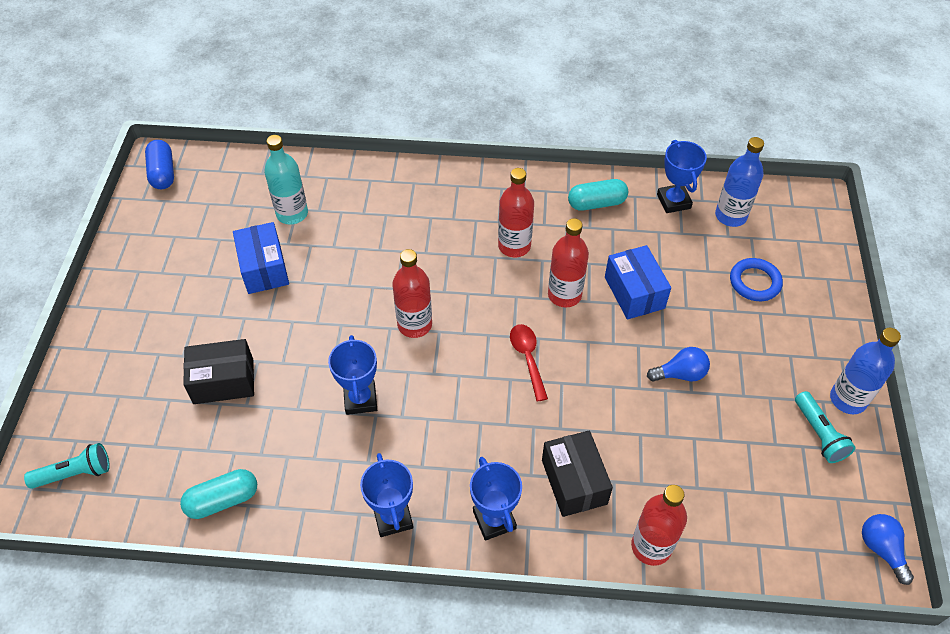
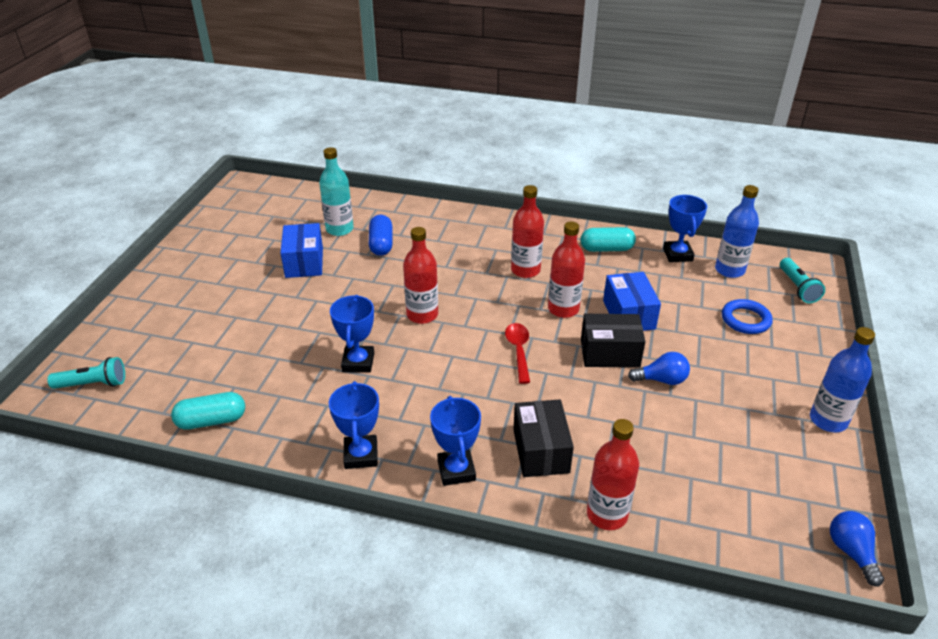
camera: 10 degrees right, 15 degrees down
blue capsule [145,140,174,189] -> blue capsule moved to [369,214,393,256]
black box [183,339,254,404] -> black box moved to [581,314,646,368]
turquoise flashlight [795,391,856,463] -> turquoise flashlight moved to [780,258,825,303]

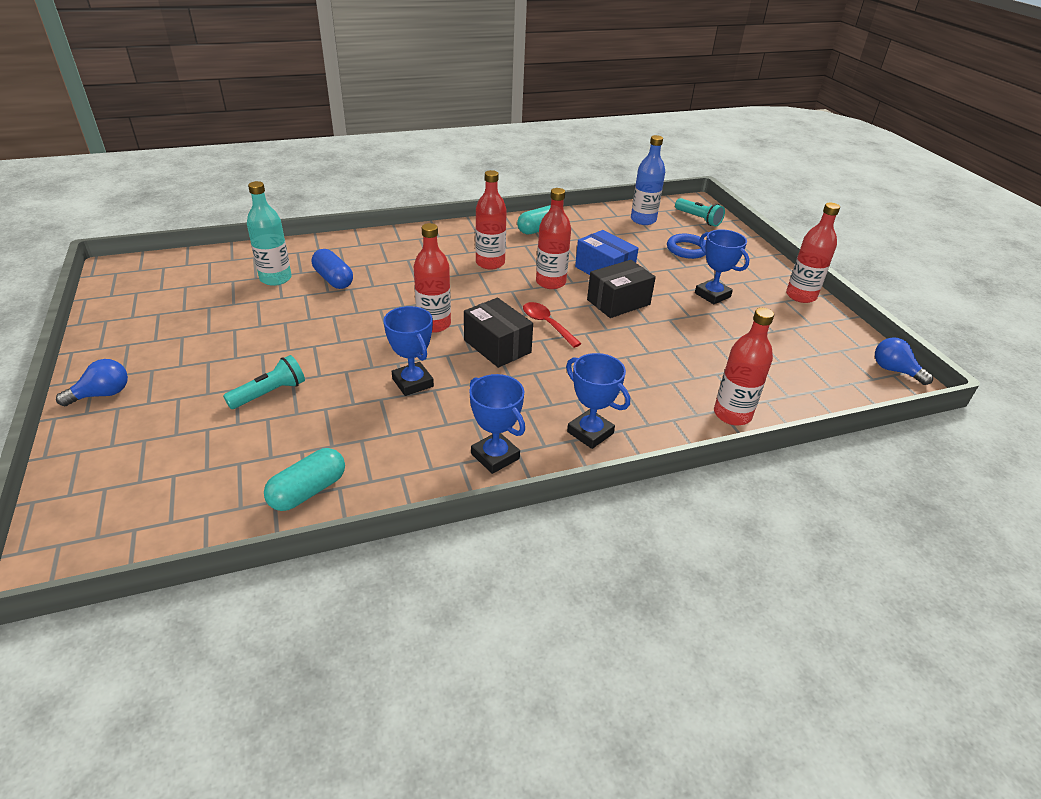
camera: 35 degrees left, 0 degrees up
turquoise flashlight [47,357,125,389] -> turquoise flashlight moved to [223,355,305,409]
blue box [280,223,323,278] -> none
black box [513,399,574,477] -> black box moved to [464,298,533,368]
blue light bulb [628,352,690,385] -> blue light bulb moved to [56,359,128,406]
blue trophy [663,195,707,262] -> blue trophy moved to [695,229,750,304]
blue bottle [810,327,875,432] -> red bottle [786,203,840,303]

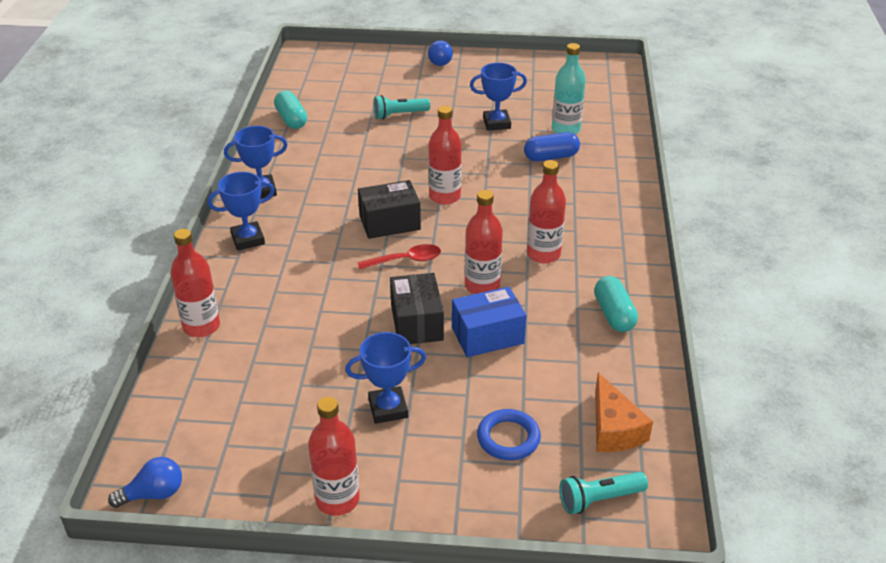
camera: 115 degrees right, 0 degrees up
turquoise flashlight [223,355,305,409] -> turquoise flashlight turned 90 degrees clockwise [373,95,430,120]
blue trophy [383,306,434,396] -> blue trophy moved to [470,63,527,131]
blue bottle [631,135,665,225] -> orange cheese [595,373,653,452]

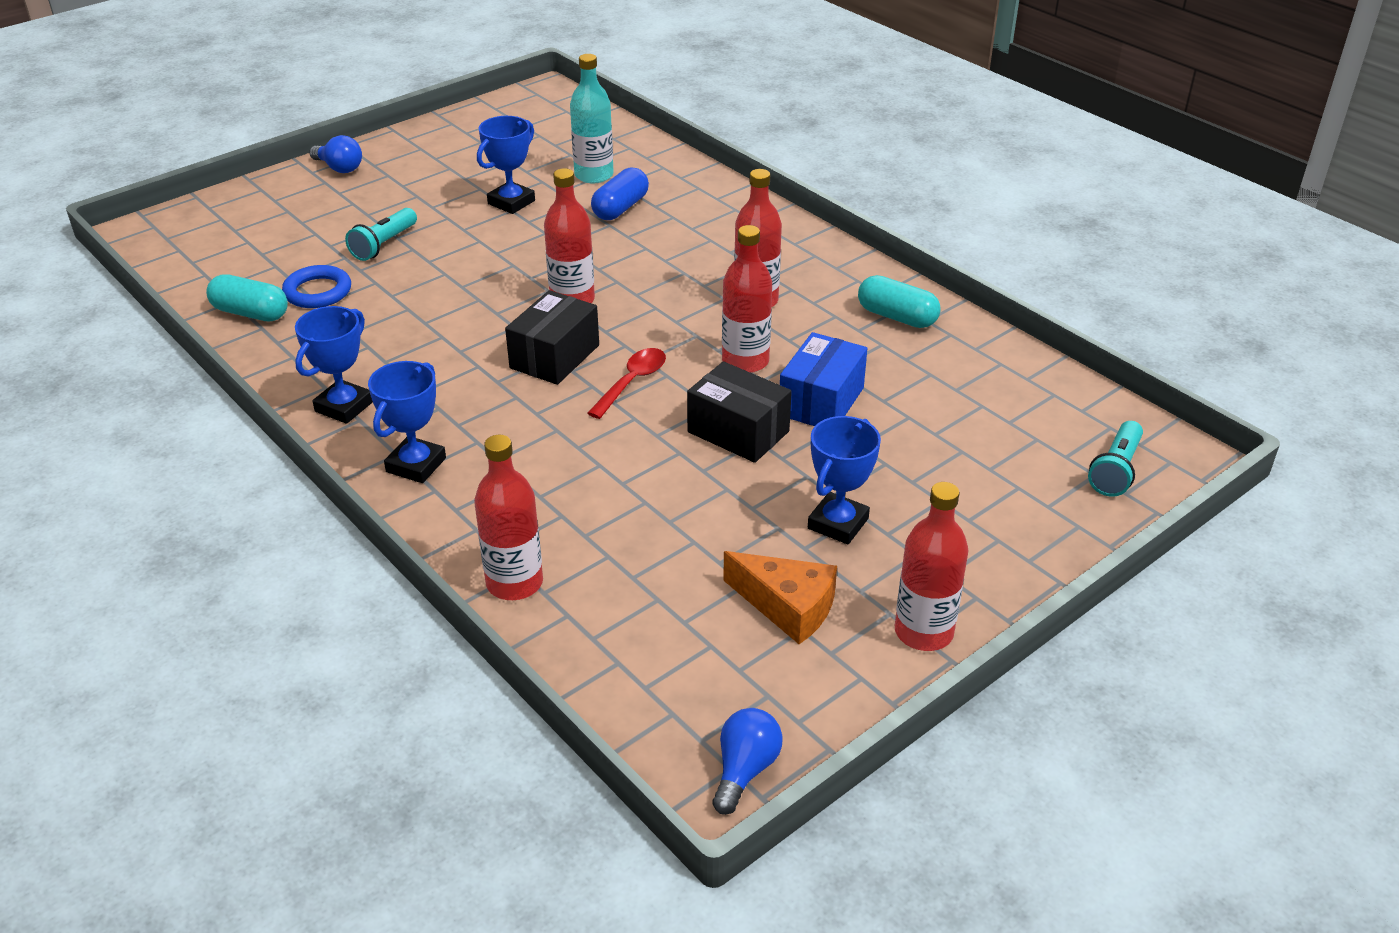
camera: 45 degrees left, 0 degrees up
blue ring [477,409,541,460] -> blue ring moved to [282,265,351,308]
orange cheese [595,373,653,452] -> orange cheese moved to [723,551,837,644]

